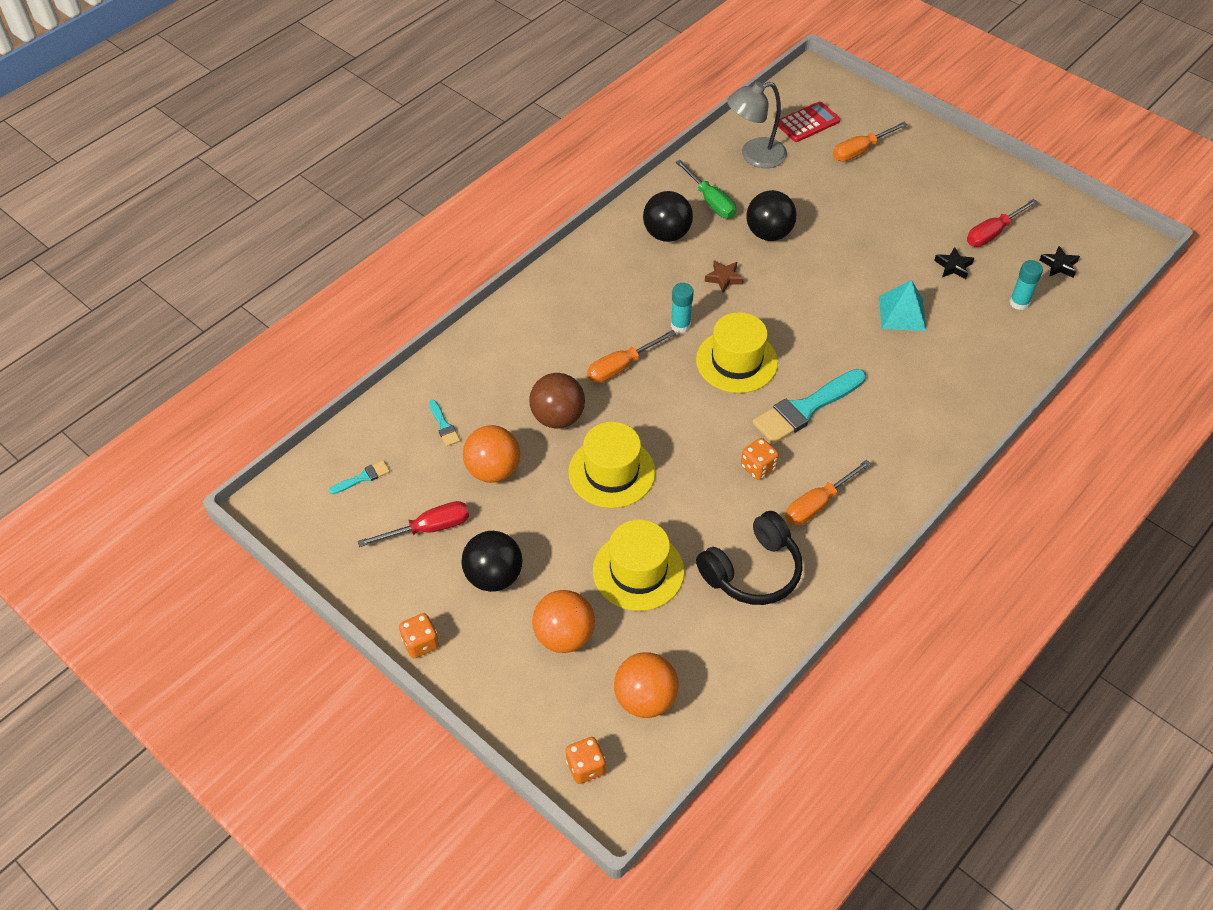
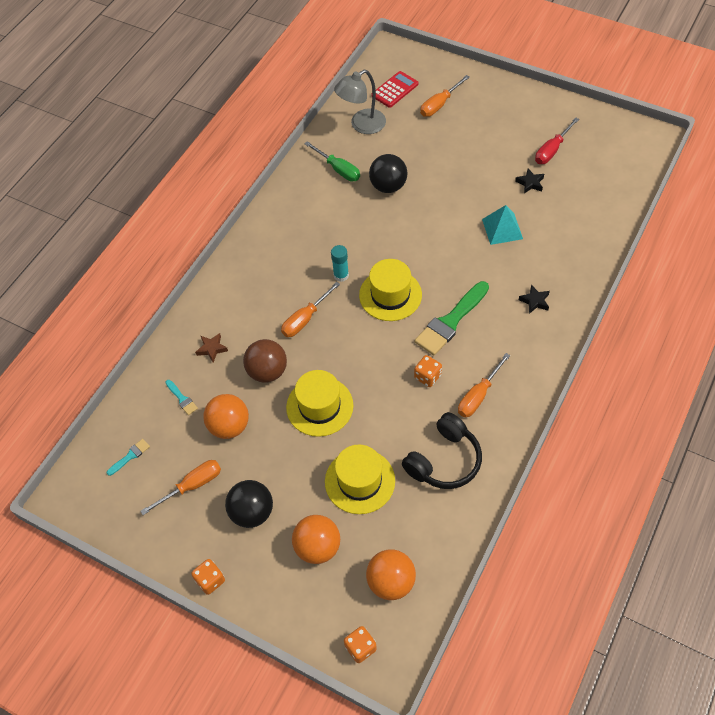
camera: 10 degrees left, 5 degrees up
red screwdriver [357,501,469,547] -> orange screwdriver [140,460,221,515]
black ball [643,191,693,242] -> none
brown star [705,260,744,293] -> brown star moved to [195,333,228,362]
turquoise brush [752,369,866,444] -> green brush [415,281,489,355]
turquoise glue stick [1009,260,1043,310] -> none
black star [1040,246,1080,278] -> black star moved to [519,284,550,314]

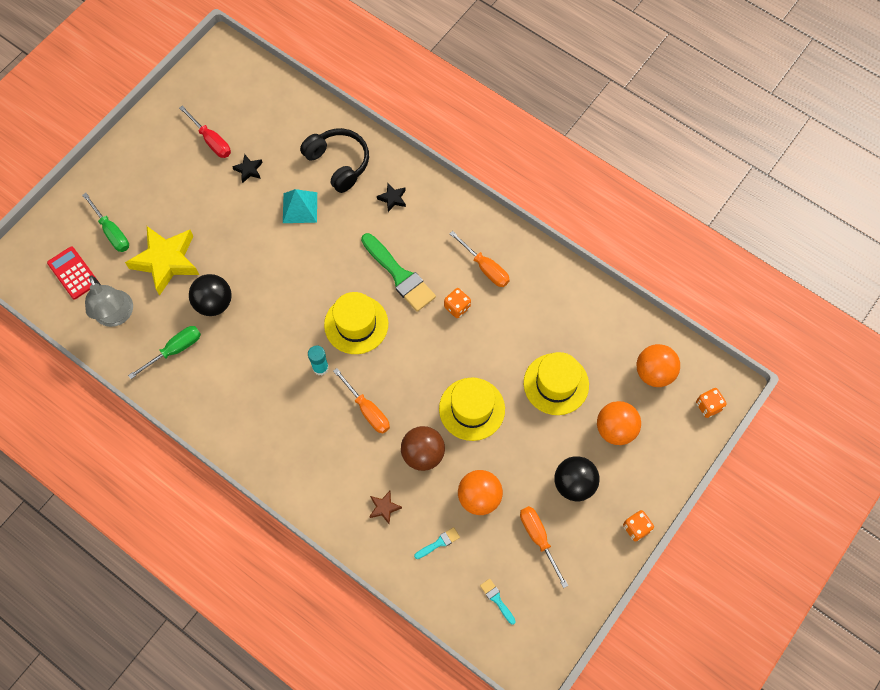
camera: 85 degrees left, 10 degrees up
black headphones [402,412,482,489] -> black headphones moved to [300,128,369,193]
orange screwdriver [420,75,470,117] -> green screwdriver [82,193,129,252]
none -> yellow star [125,226,199,296]

